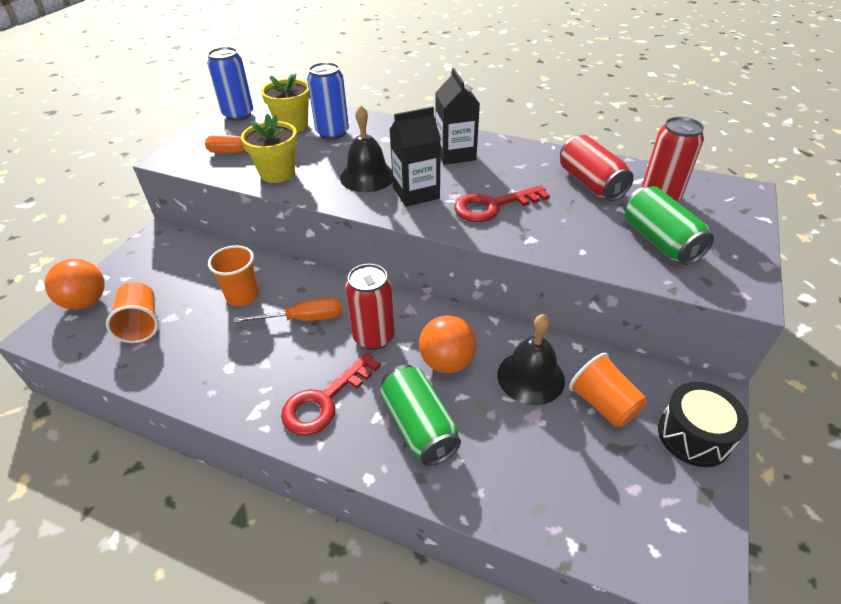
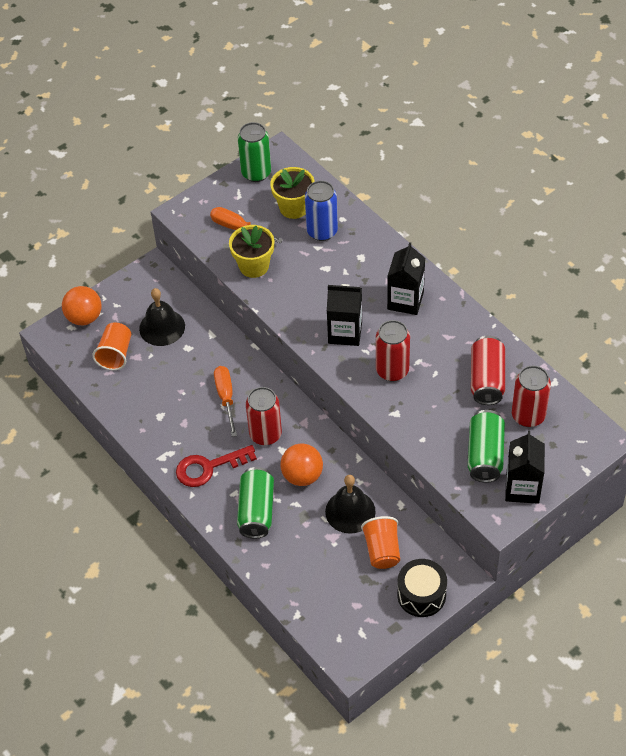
camera: 30 degrees right, 10 degrees up
blue can [207,47,253,121] -> green can [238,122,271,182]
orange cup [208,245,259,306] -> none
orange screwdriver [233,297,343,323] -> orange screwdriver turned 120 degrees counterclockwise [214,366,237,437]
black bell [340,105,393,192] -> black bell moved to [139,288,185,346]
red key [454,185,550,222] -> red can [376,320,410,381]
none -> black carton [505,431,545,504]

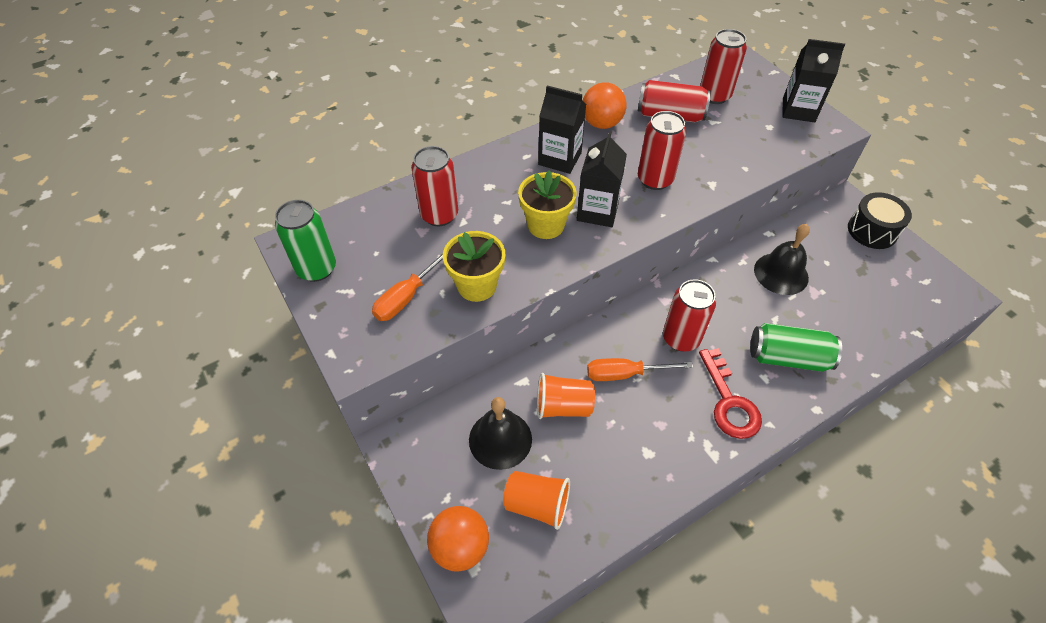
camera: 85 degrees left, 0 degrees up
yellow flower pot [270,167,315,219] -> yellow flower pot moved to [518,170,577,239]
orange ball [280,444,323,486] -> orange ball moved to [583,82,627,129]
blue can [305,181,338,241] -> red can [411,146,458,226]
orange cup [361,516,400,569] -> orange cup moved to [537,373,595,419]
green can [468,410,505,483] -> none

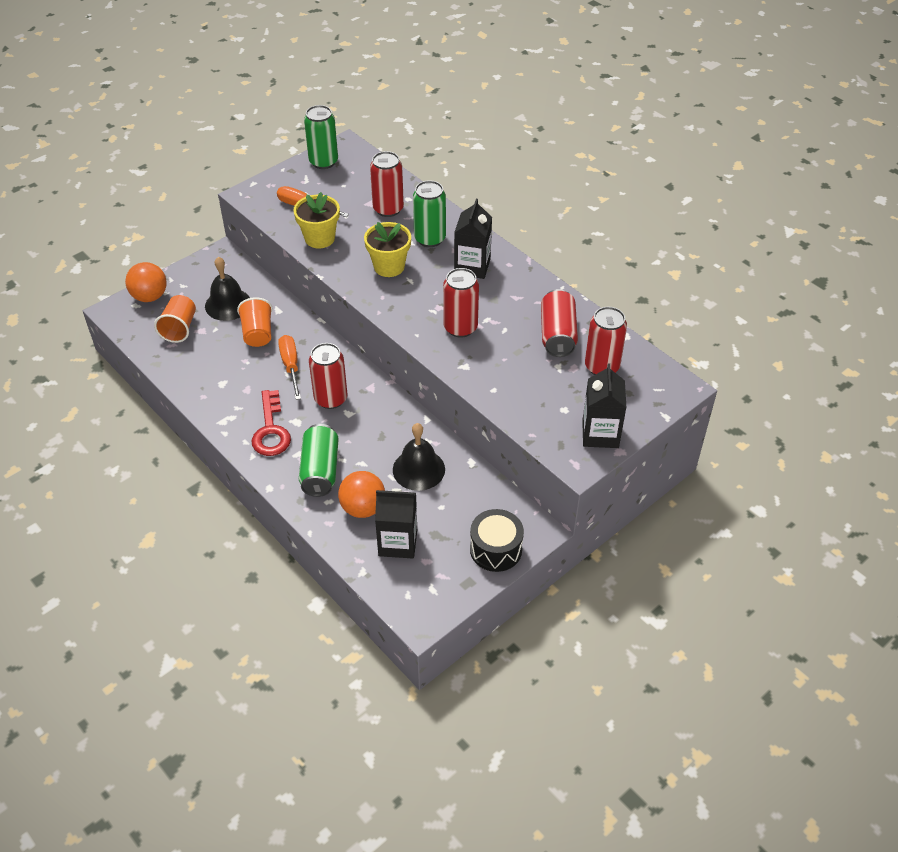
camera: 80 degrees right, 5 degrees down
black carton [577,131,627,227] -> black carton moved to [375,489,417,559]
orange ball [583,82,627,129] -> orange ball moved to [338,471,385,518]
red key [699,348,762,439] -> red key turned 75 degrees counterclockwise [251,390,291,456]
none -> green can [413,180,446,247]

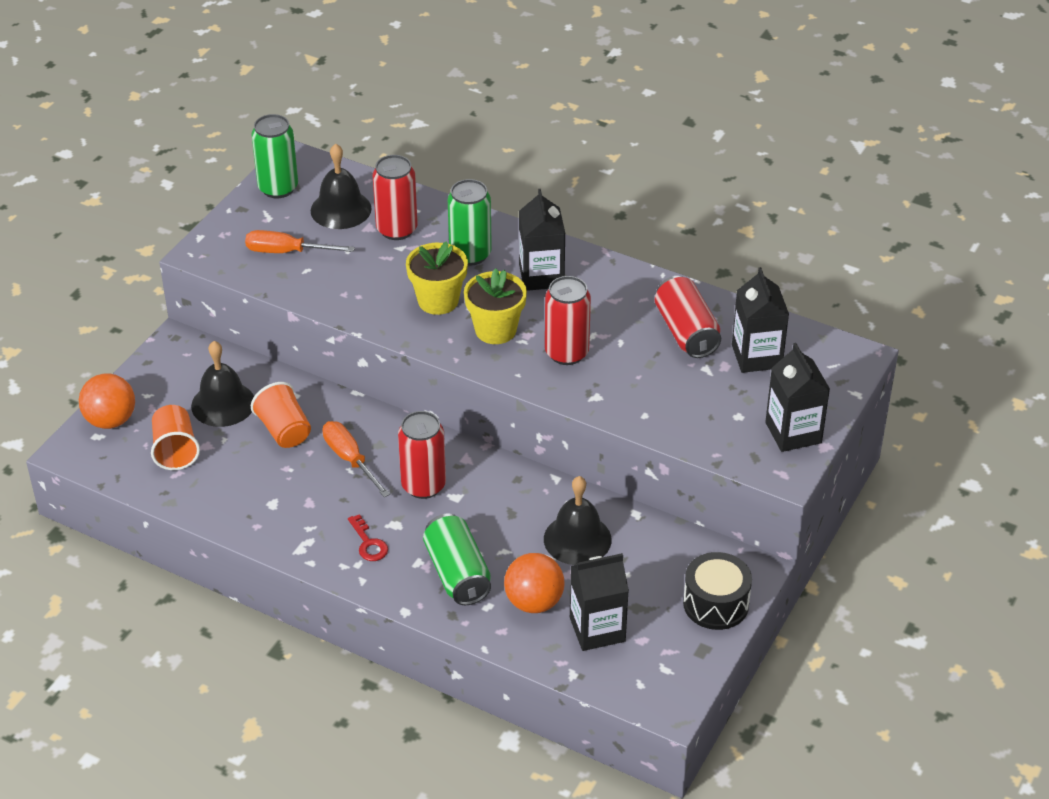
camera: 20 degrees left, 5 degrees down
red key [251,390,291,456] -> red key [348,514,388,561], size x0.56
yellow flower pot [293,192,340,248] -> yellow flower pot moved to [464,268,527,344]
red can [585,307,627,375] -> black carton [732,267,789,373]
none -> black bell [311,144,372,229]

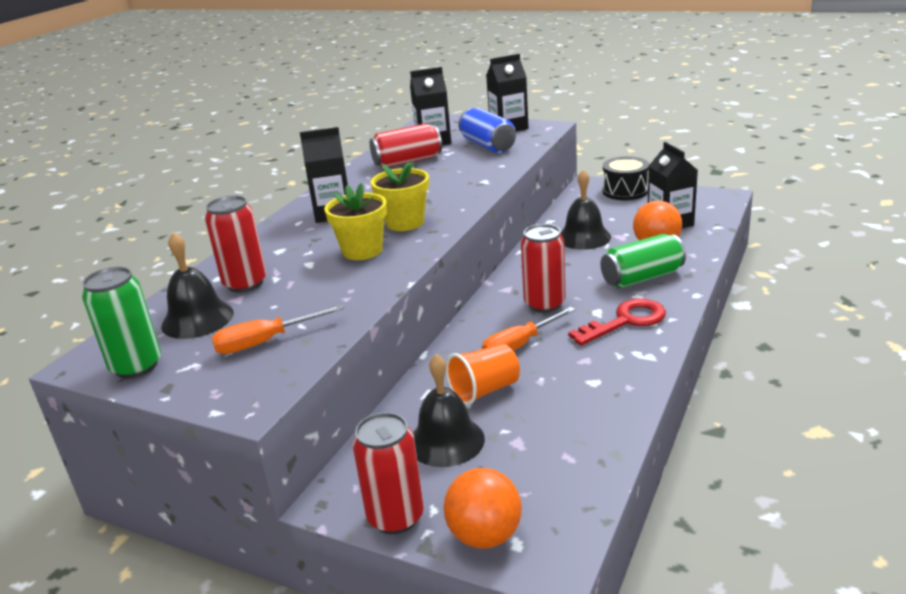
camera: 90 degrees left, 15 degrees down
orange cup [151,405,200,470] -> none
orange screwdriver [245,230,355,253] -> orange screwdriver turned 60 degrees clockwise [212,305,344,354]
red key [348,514,388,561] -> red key [568,299,666,346], size x1.77
green can [448,179,492,266] -> none
red can [545,276,591,365] -> red can moved to [353,412,424,534]
none -> blue can [458,108,516,153]

